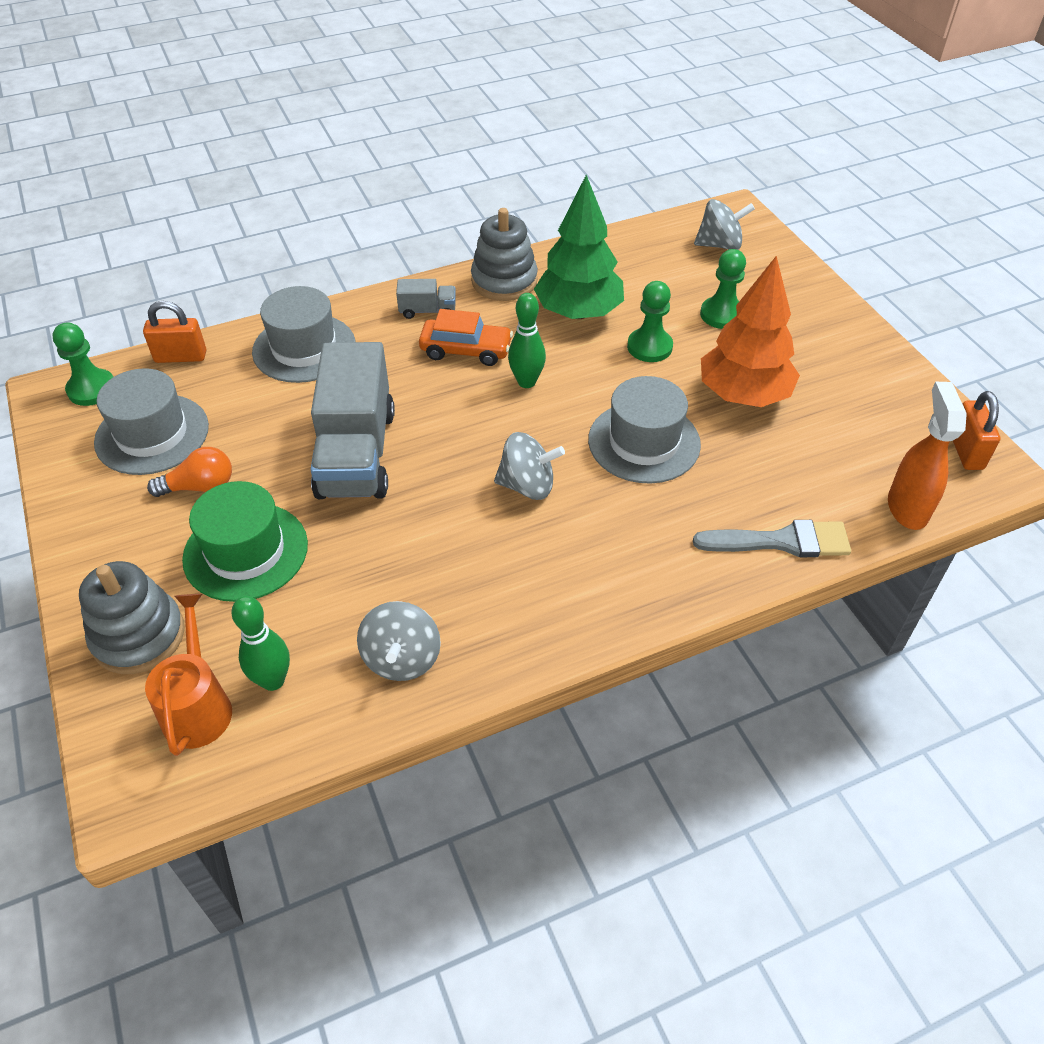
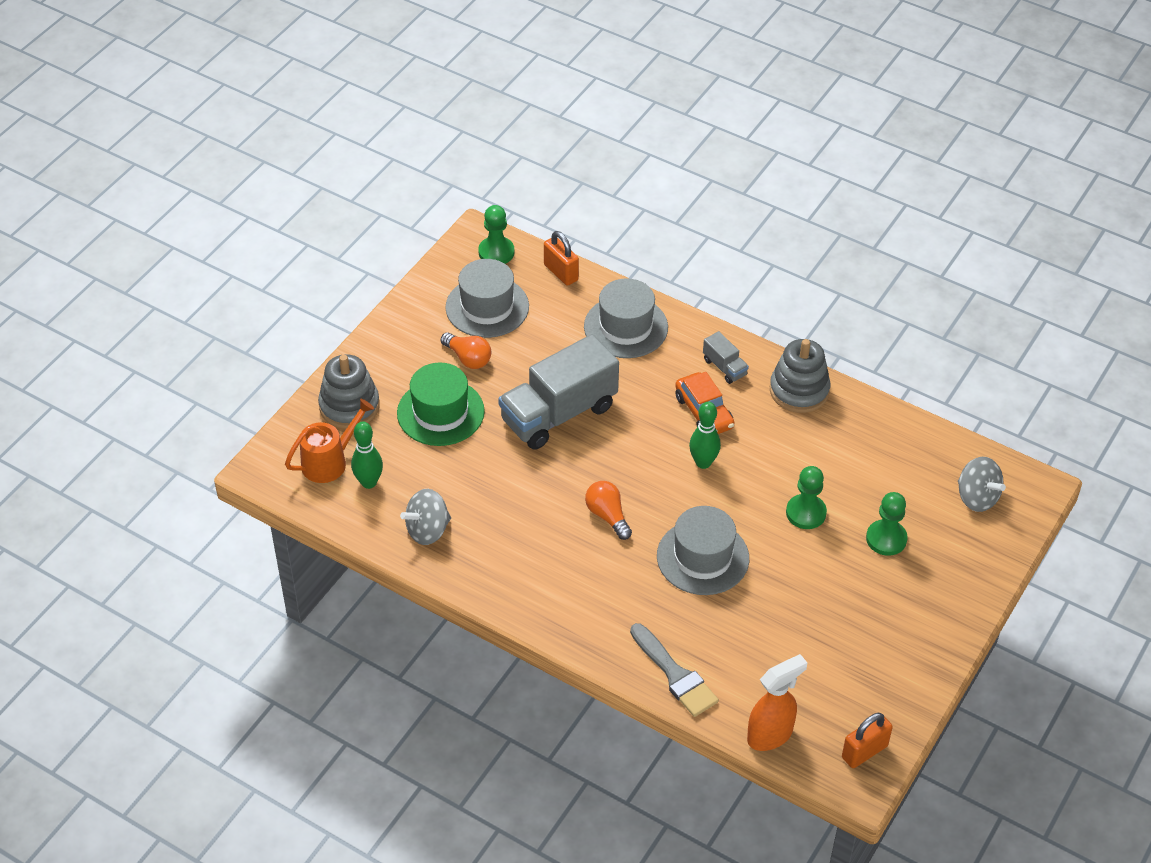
camera: 55 degrees right, 0 degrees up
grey spinning top [494,432,565,500] -> orange light bulb [585,481,632,540]
green tree [534,175,624,319] -> none
orange tree [701,256,800,407] -> none

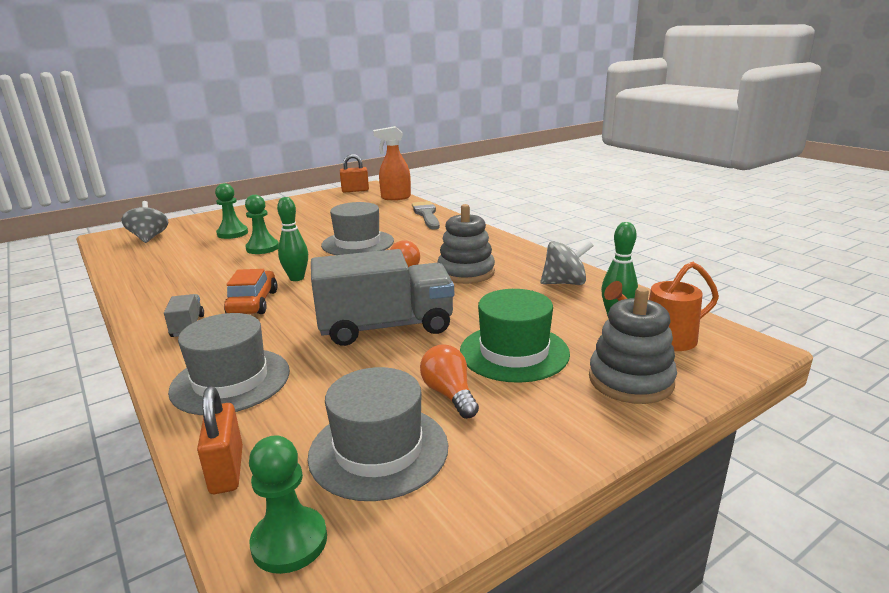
camera: 155 degrees left, 25 degrees down
grey stacking toy [770,339,831,413] -> grey stacking toy moved to [437,204,495,284]

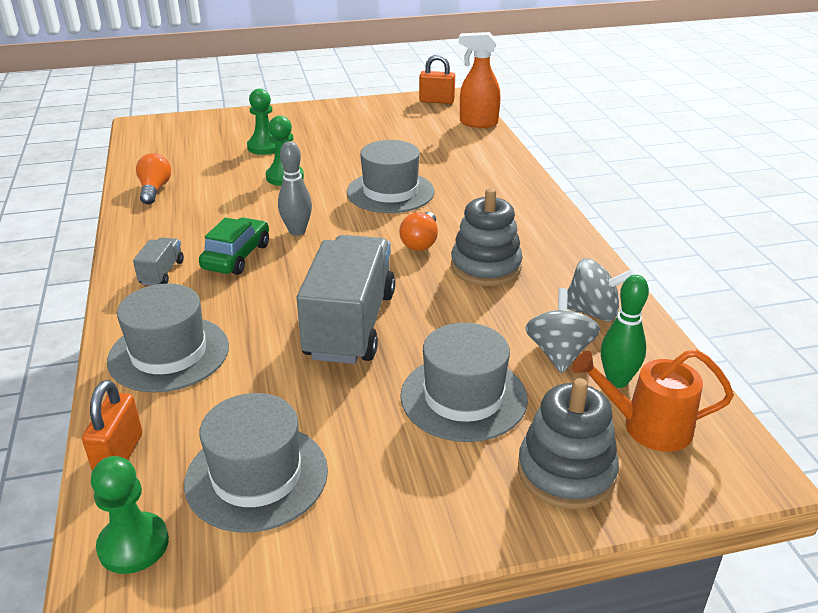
camera: 20 degrees right, 10 degrees up
grey spinning top [121,201,168,243] -> grey spinning top moved to [525,288,600,373]
orange car [224,269,277,314] -> green car [199,217,269,275]
green bowling pin [277,197,308,281] -> grey bowling pin [278,141,312,236]
grey truck [311,249,454,346] -> grey truck turned 90 degrees counterclockwise [296,235,395,364]
grey brush [412,201,440,230] -> none
orange light bulb [420,345,479,419] -> orange light bulb moved to [136,153,171,205]
green hat [460,289,570,383] -> grey hat [400,323,528,442]

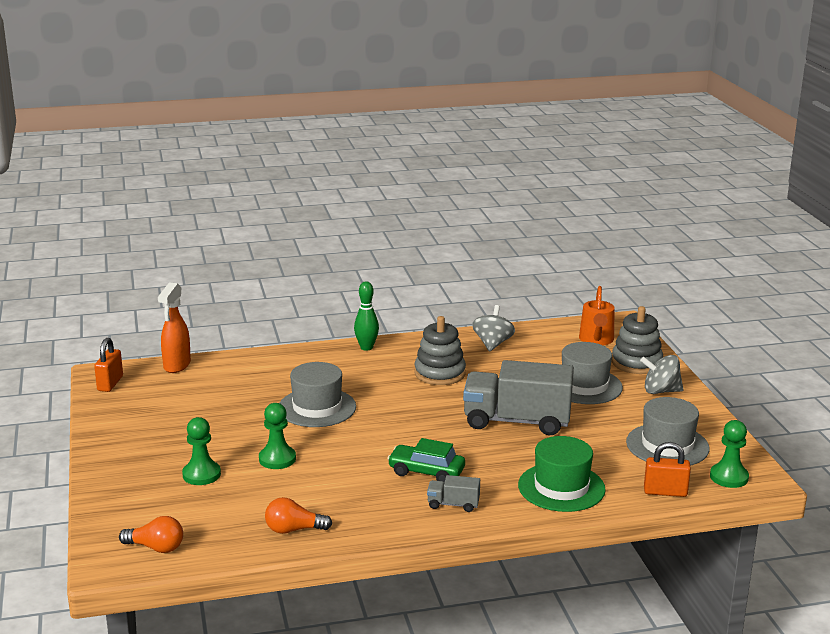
camera: 90 degrees left, 10 degrees down
grey hat [107,284,229,392] -> green hat [518,436,606,512]
grey bowling pin [278,141,312,236] -> none
orange light bulb [399,212,438,251] -> orange light bulb moved to [119,516,183,553]
grey spinning top [525,288,600,373] -> grey spinning top moved to [640,355,684,394]
green bowling pin [601,275,649,388] -> green bowling pin moved to [354,281,379,351]

